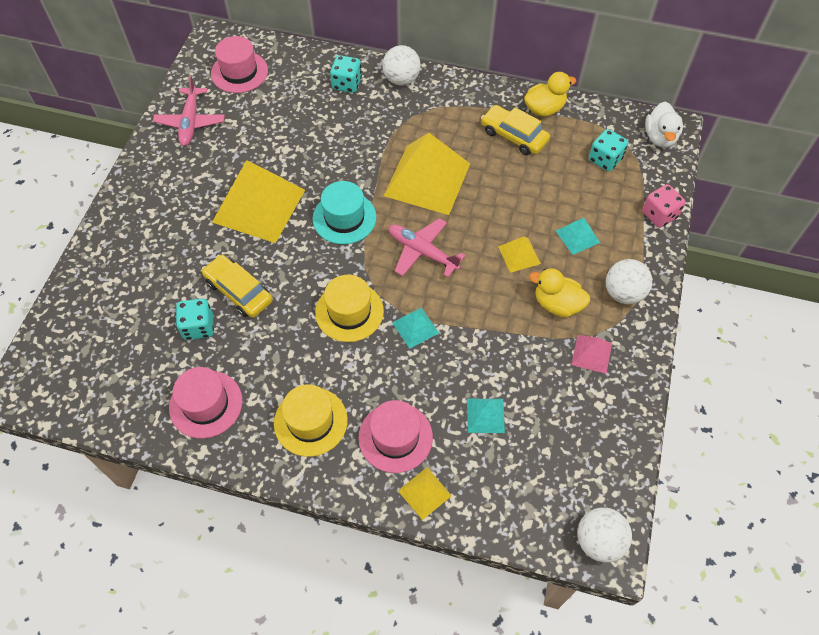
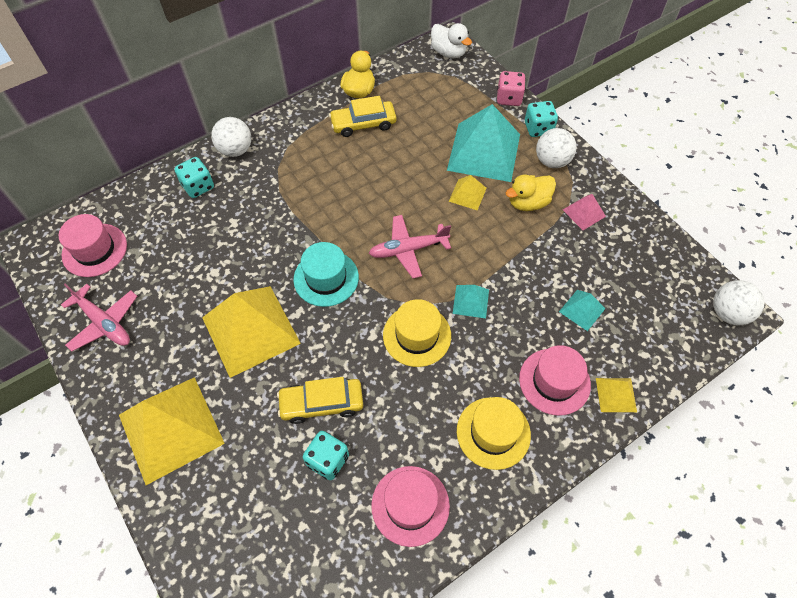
camera: 50 degrees left, 0 degrees up
yellow pyramid [384,133,470,215] -> yellow pyramid moved to [119,377,225,485]
turquoise pyramid [556,218,600,255] -> turquoise pyramid [447,104,520,182], size x2.20
turquoise dice [589,129,628,171] -> turquoise dice moved to [525,101,558,137]

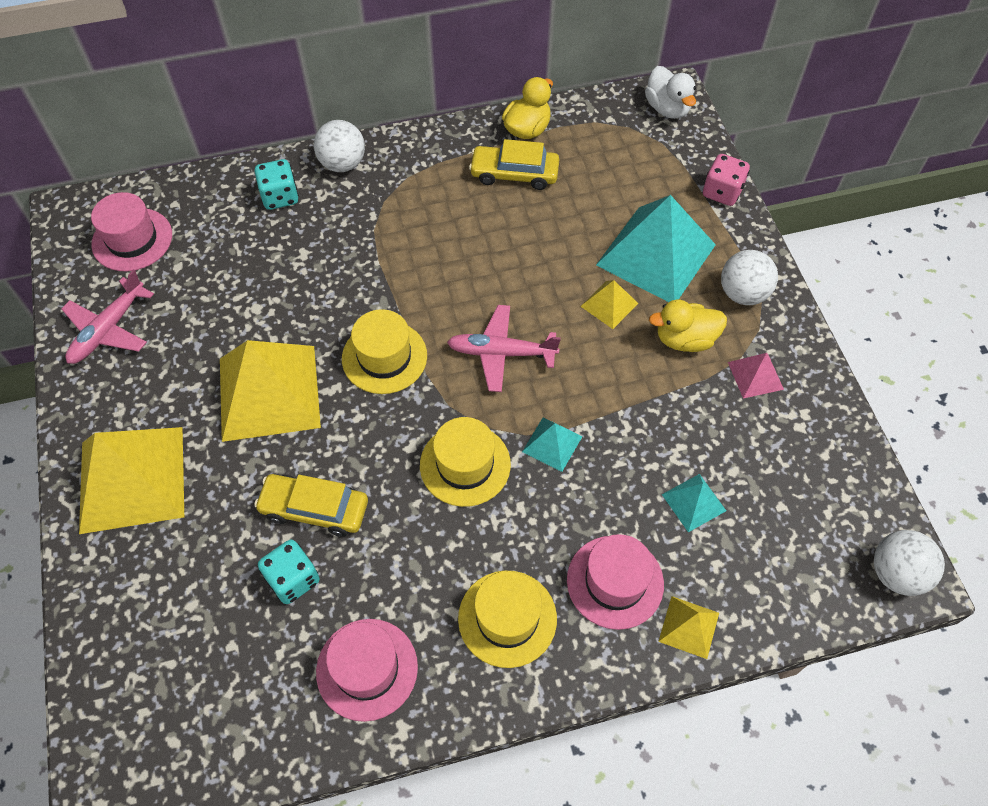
camera: 20 degrees right, 0 degrees up
pink plane [61,283,137,352] -> pink plane turned 60 degrees clockwise [61,269,154,364]
turquoise hat [293,242,359,307] -> yellow hat [342,309,427,394]
turquoise dice [525,101,558,137] -> none

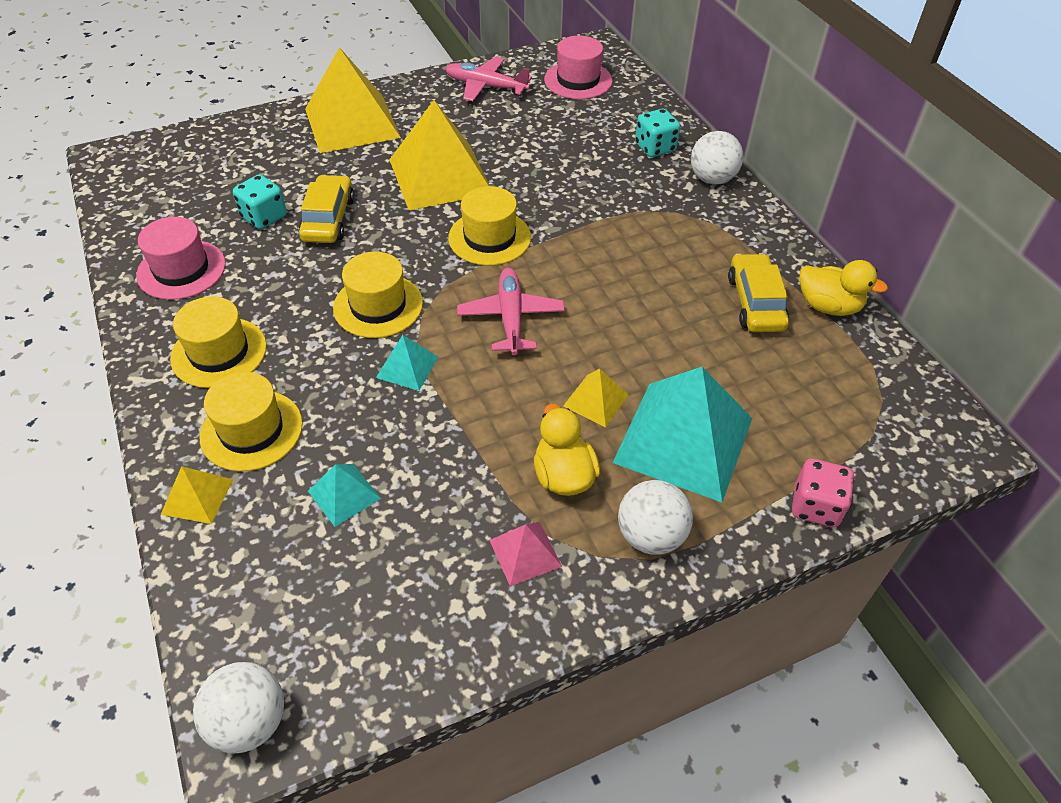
camera: 80 degrees right, 10 degrees down
pink hat [567,534,664,630] -> yellow hat [199,372,303,472]
white duck [645,66,696,119] -> none

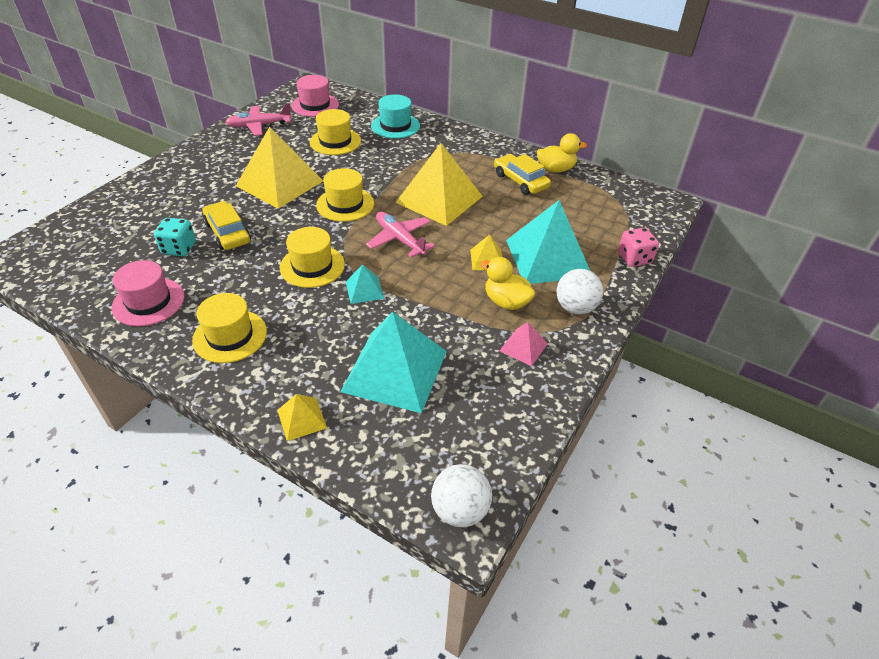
camera: 35 degrees left, 5 degrees down
yellow hat [199,372,303,472] -> yellow hat moved to [310,109,361,155]
yellow pyramid [305,47,401,153] -> yellow pyramid moved to [395,143,483,226]
turquoise pyramid [308,464,381,527] -> turquoise pyramid [340,312,447,413], size x2.20
turquoise dice [635,109,680,157] -> turquoise hat [371,94,420,139]
white ball [691,131,743,184] -> none

